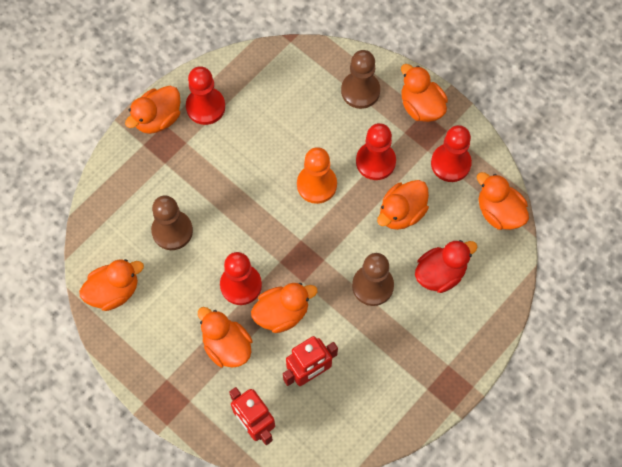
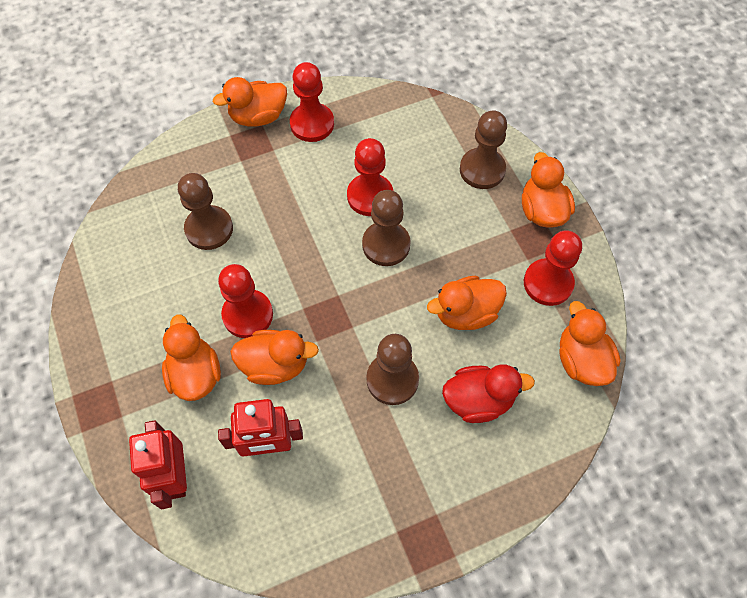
camera: 25 degrees right, 5 degrees down
orange duck [79,259,144,311] -> none
orange pawn [297,147,337,204] -> brown pawn [362,190,411,266]
red pawn [356,123,396,180] -> red pawn moved to [347,138,393,216]

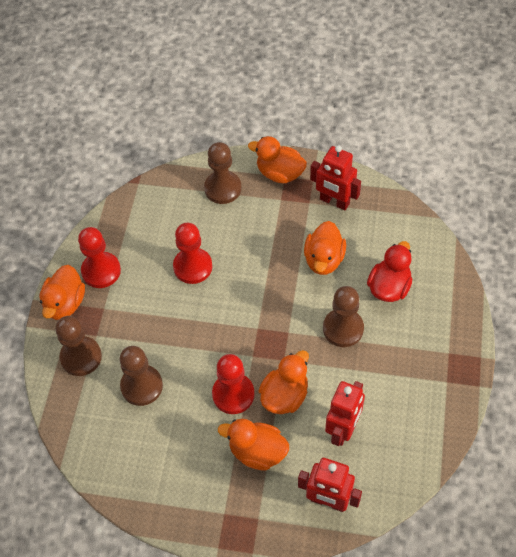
camera: 55 degrees left, 5 degrees down
brown pawn [362,190,411,266] -> brown pawn moved to [56,316,102,376]
red pawn [524,230,582,306] -> red robot [310,145,361,210]
orange duck [559,301,620,386] -> none

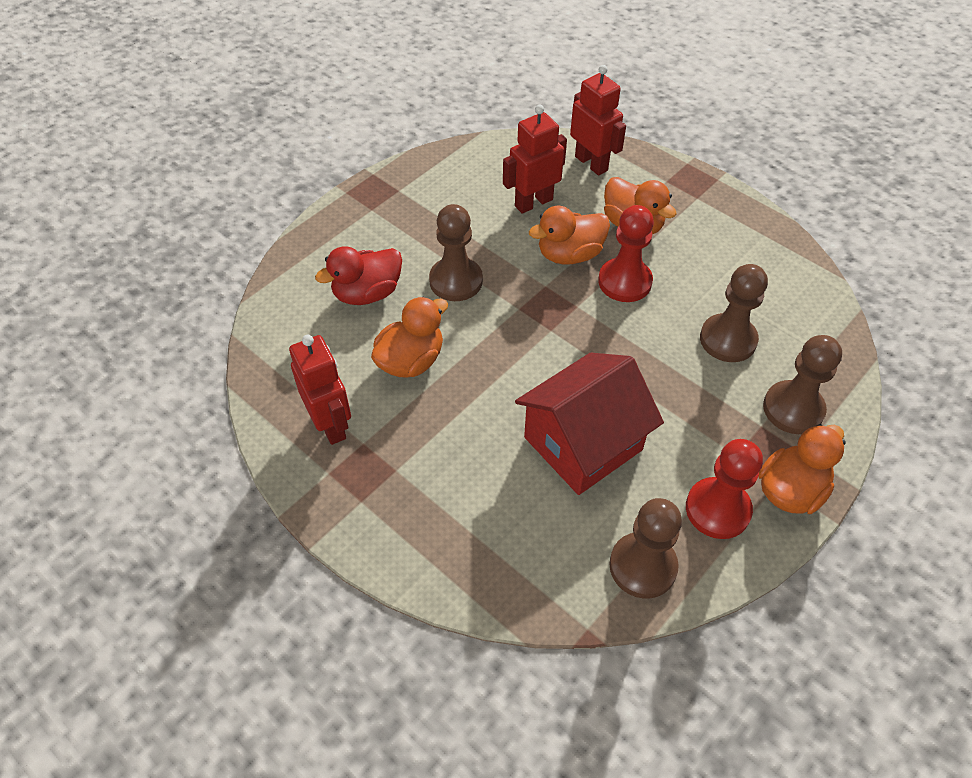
camera: 150 degrees left, 5 degrees down
red pawn [173,223,212,284] -> red house [515,353,664,495]
brown pawn [204,142,242,204] -> brown pawn moved to [609,498,682,599]
orange duck [248,136,307,183] -> none

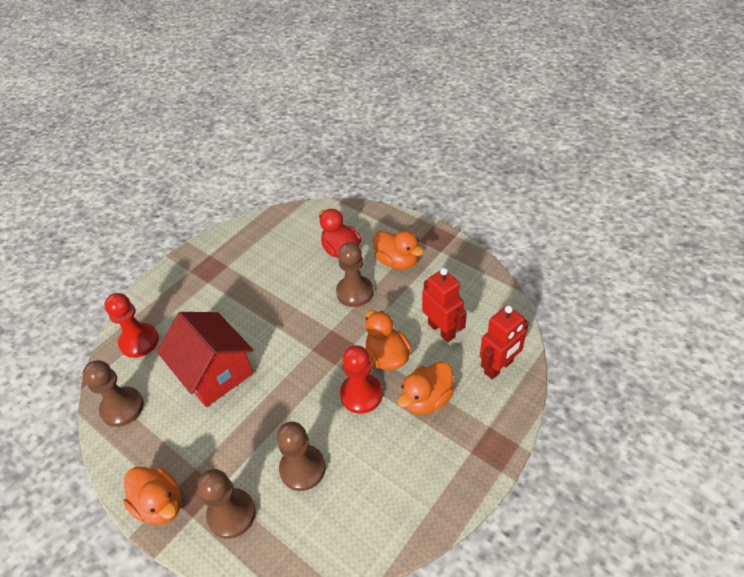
camera: 90 degrees right, 5 degrees down
red robot [289,335,351,445] -> none
orange duck [371,297,448,377] -> orange duck moved to [373,231,424,269]
red pawn [686,439,763,539] -> red pawn moved to [104,293,159,358]

